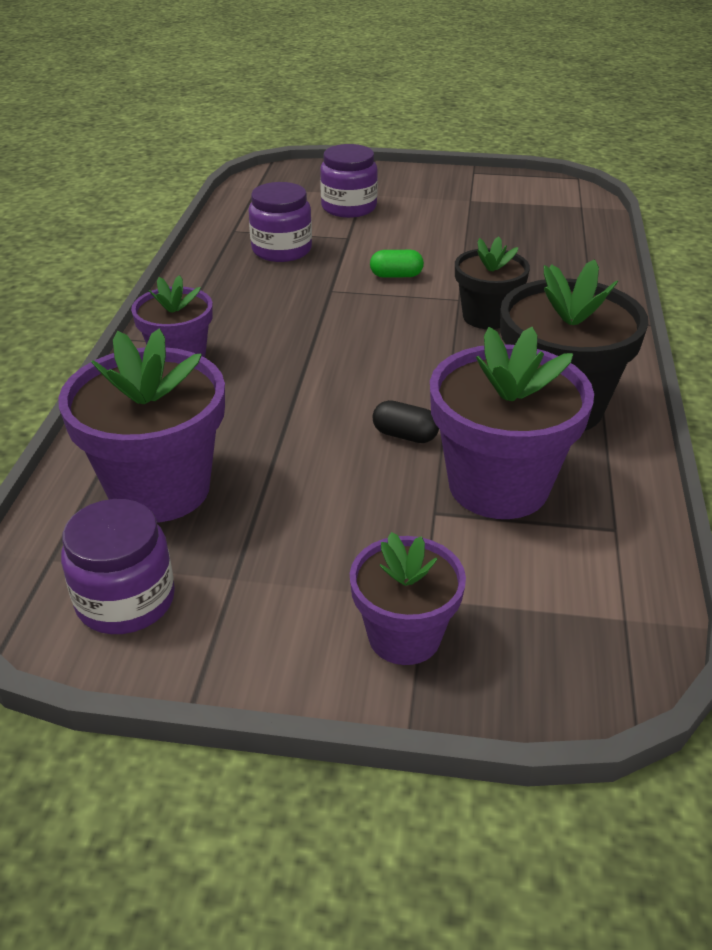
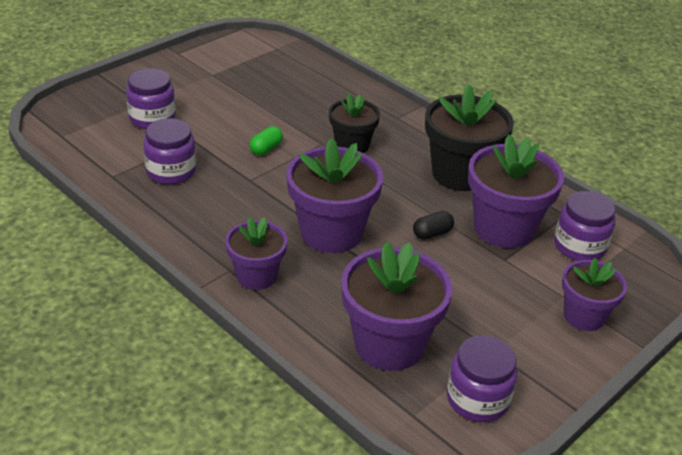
camera: 55 degrees left, 0 degrees up
none -> purple flower pot [286,138,383,253]
none -> purple jar [554,191,616,261]

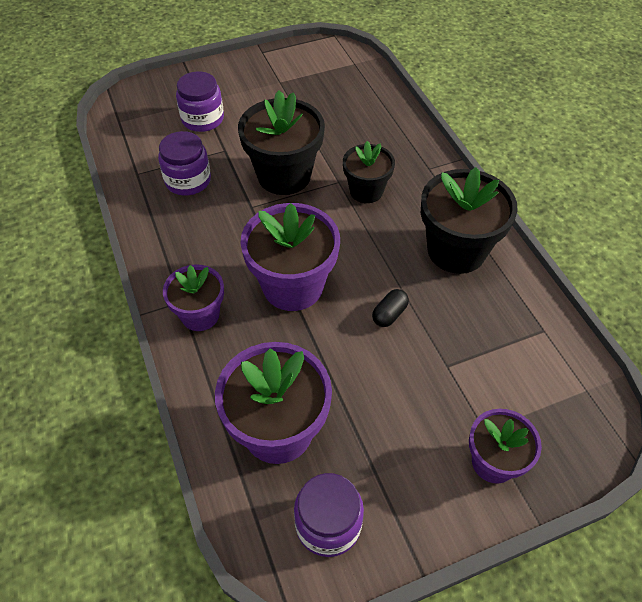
camera: 25 degrees right, 15 degrees up
green capsule [250,126,283,155] -> black flower pot [238,90,325,195]
black capsule [413,211,454,240] -> black capsule turned 45 degrees counterclockwise [372,289,409,327]
purple flower pot [468,134,564,248] -> none
purple jar [554,191,616,261] -> none

